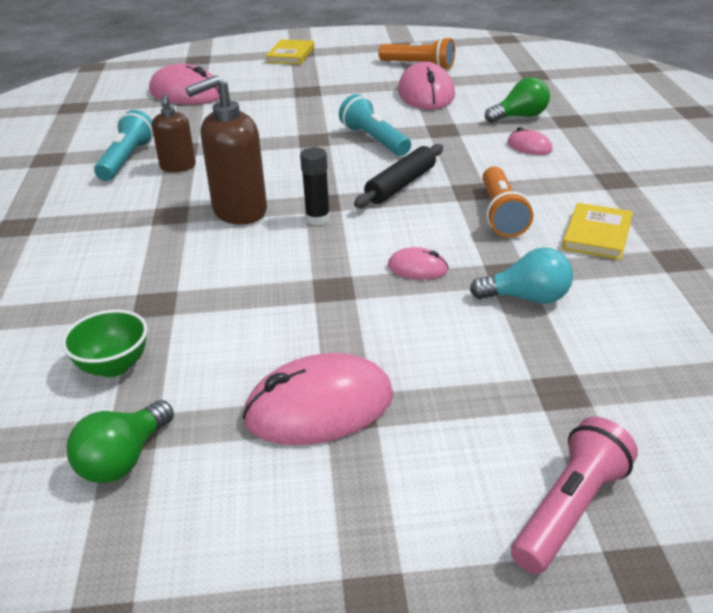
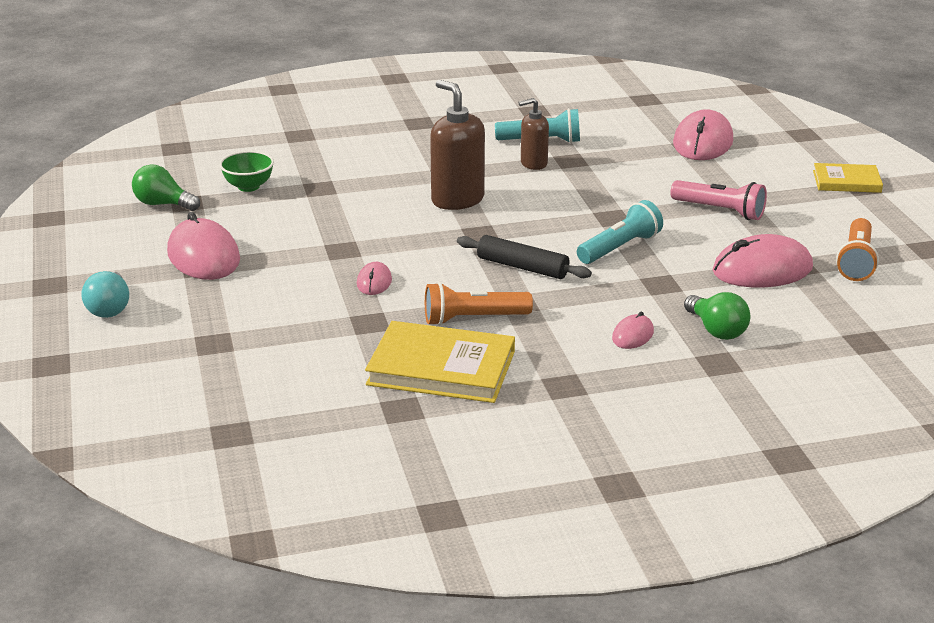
camera: 80 degrees right, 5 degrees down
black glue stick [300,147,330,225] -> none
turquoise light bulb [470,247,573,304] -> turquoise light bulb moved to [81,271,129,318]
pink flashlight [511,417,638,574] -> pink flashlight moved to [670,180,767,220]
yellow book [562,203,633,260] -> yellow book [365,321,515,403], size x1.69

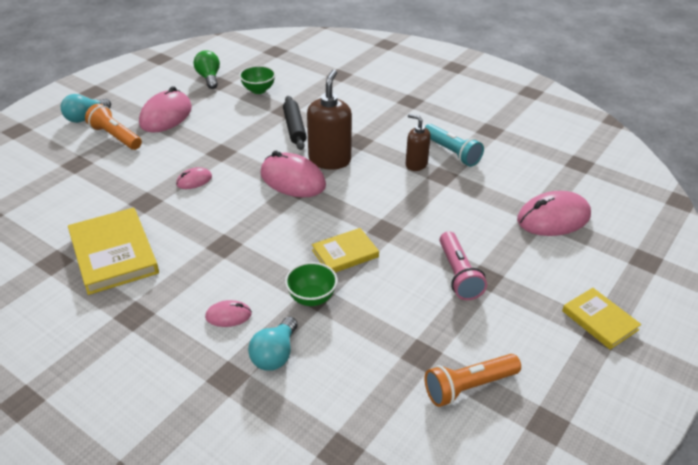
camera: 50 degrees right, 10 degrees up
orange flashlight [425,282,533,326] -> orange flashlight moved to [85,104,142,150]
black rolling pin [457,235,592,279] -> black rolling pin moved to [283,96,307,150]
turquoise flashlight [577,200,663,264] -> yellow book [312,228,379,273]
green light bulb [684,292,750,340] -> turquoise light bulb [248,317,297,371]
pink mouse [712,234,813,287] -> pink mouse moved to [260,151,326,197]
none -> green bowl [285,262,338,306]

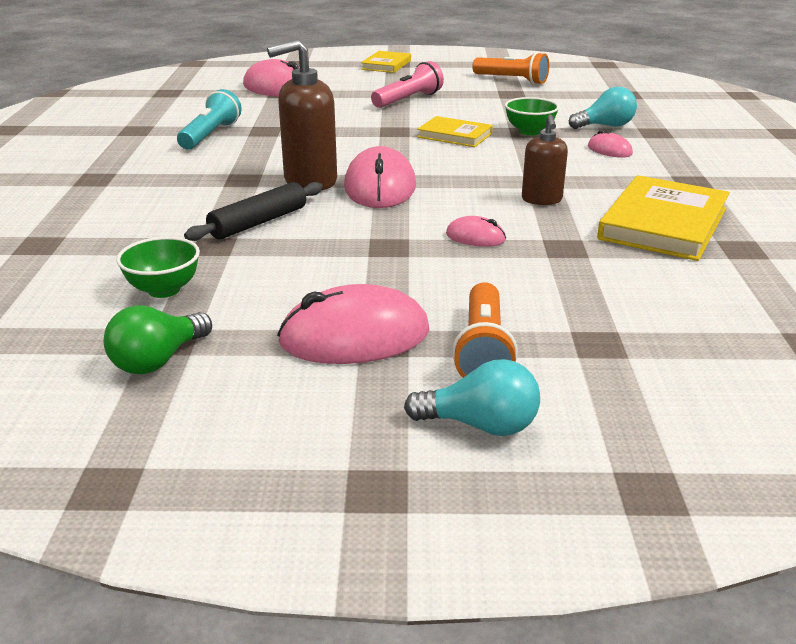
camera: 125 degrees left, 10 degrees down
brown soap dispenser [406,114,431,171] -> brown soap dispenser moved to [522,114,568,205]

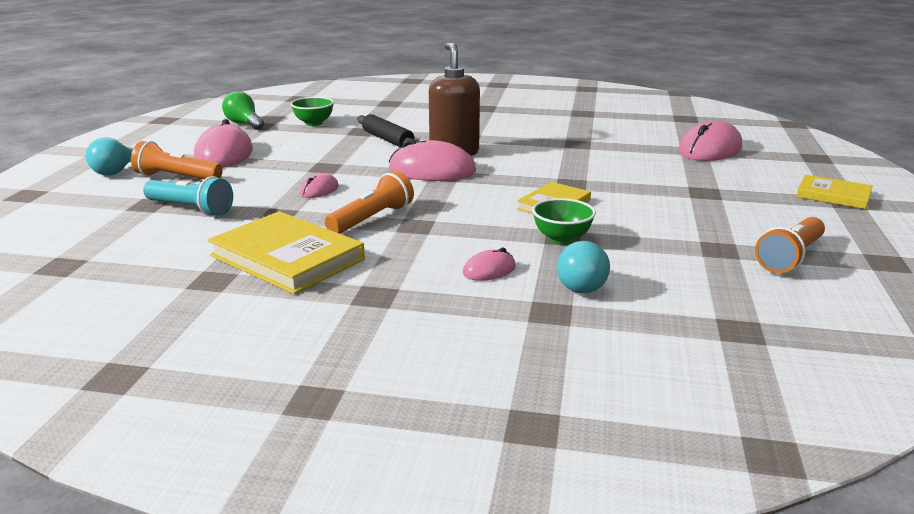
camera: 100 degrees right, 5 degrees down
turquoise flashlight [177,89,242,149] -> turquoise flashlight moved to [143,176,233,216]
pink flashlight [371,61,444,108] -> none
brown soap dispenser [522,114,568,205] -> orange flashlight [325,171,414,234]

